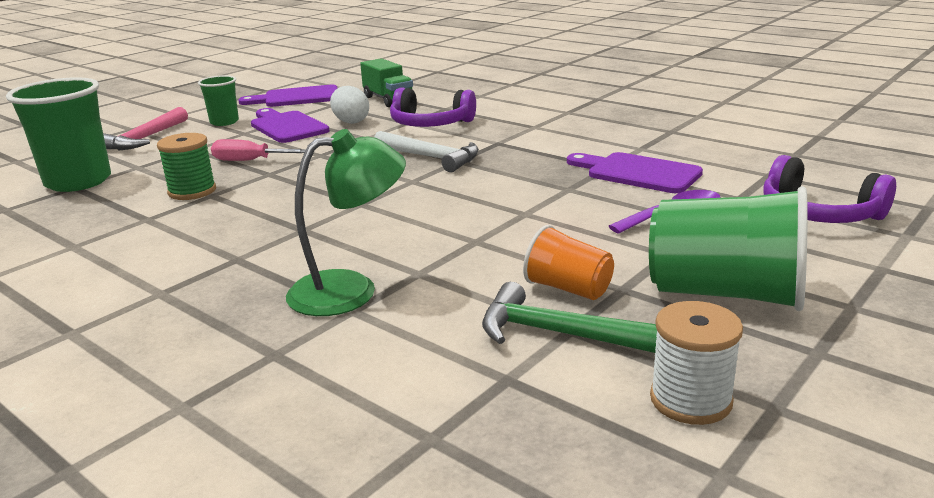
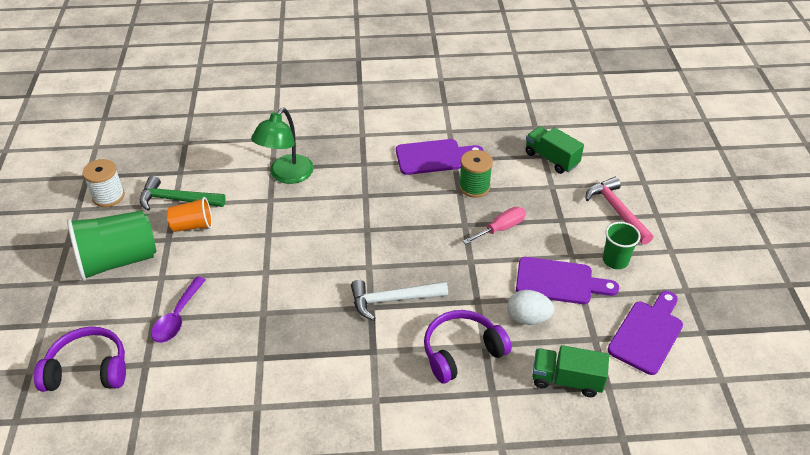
camera: 135 degrees right, 20 degrees up
green cup [6,78,111,192] -> green truck [525,126,584,174]
green hammer [482,282,657,353] -> green hammer turned 150 degrees counterclockwise [140,176,226,211]
purple cutting board [567,152,703,193] -> purple cutting board moved to [396,139,483,175]

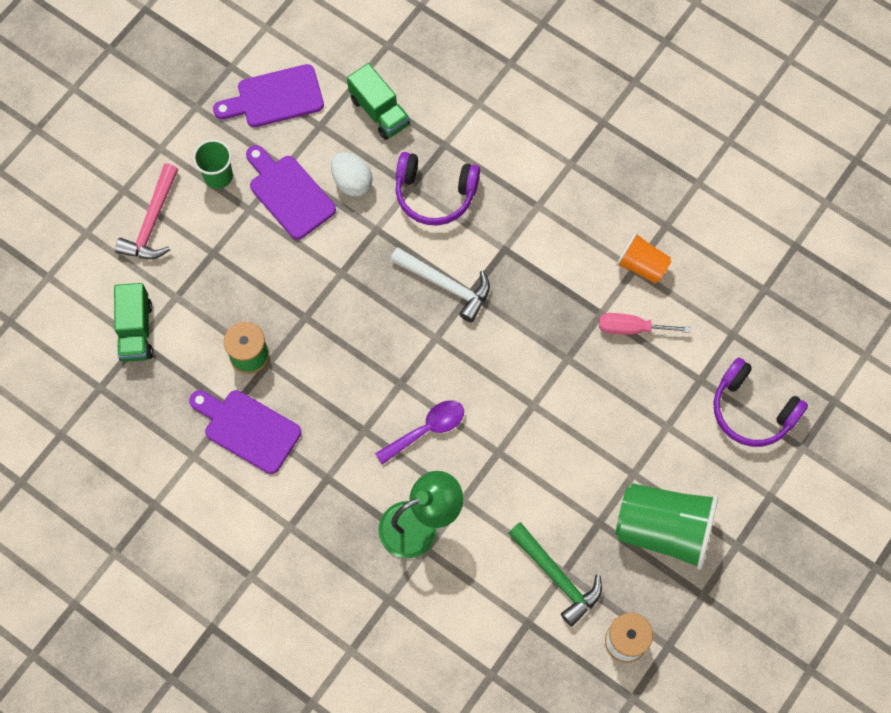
camera: 140 degrees left, 25 degrees up
purple spoon [151,276,206,343] -> purple spoon moved to [375,400,464,464]
orange cup [167,197,212,232] -> orange cup moved to [616,232,672,284]
pink screwdriver [463,207,526,244] -> pink screwdriver moved to [599,313,690,335]

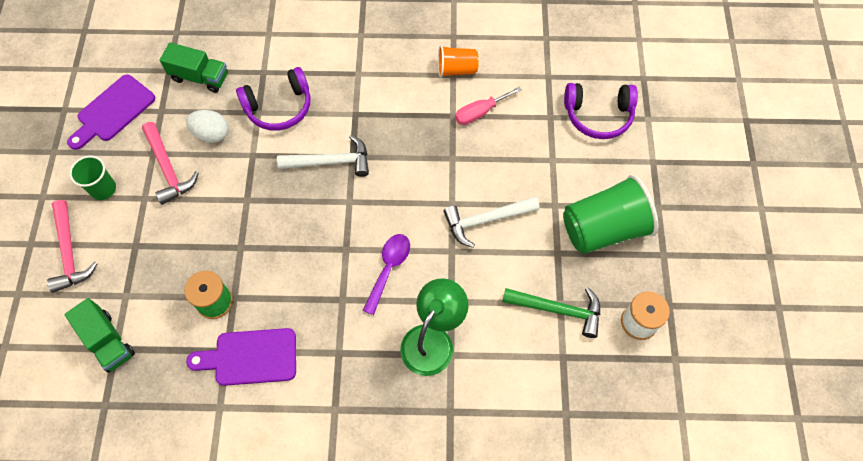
camera: 35 degrees left, 5 degrees down
purple cutting board [246,145,336,240] -> pink hammer [142,122,199,205]
none -> white hammer [443,196,540,248]

